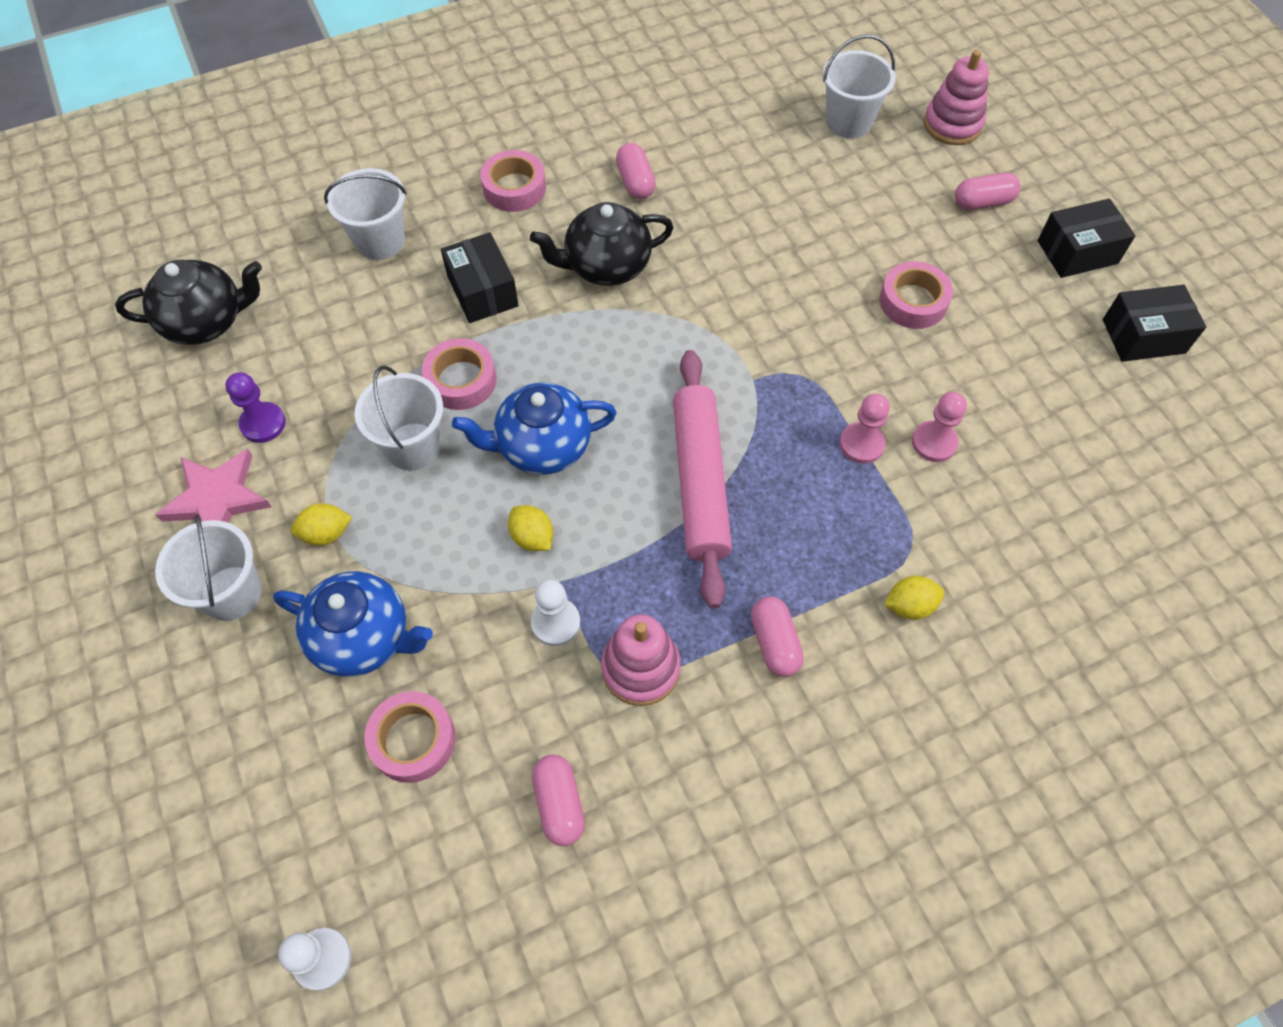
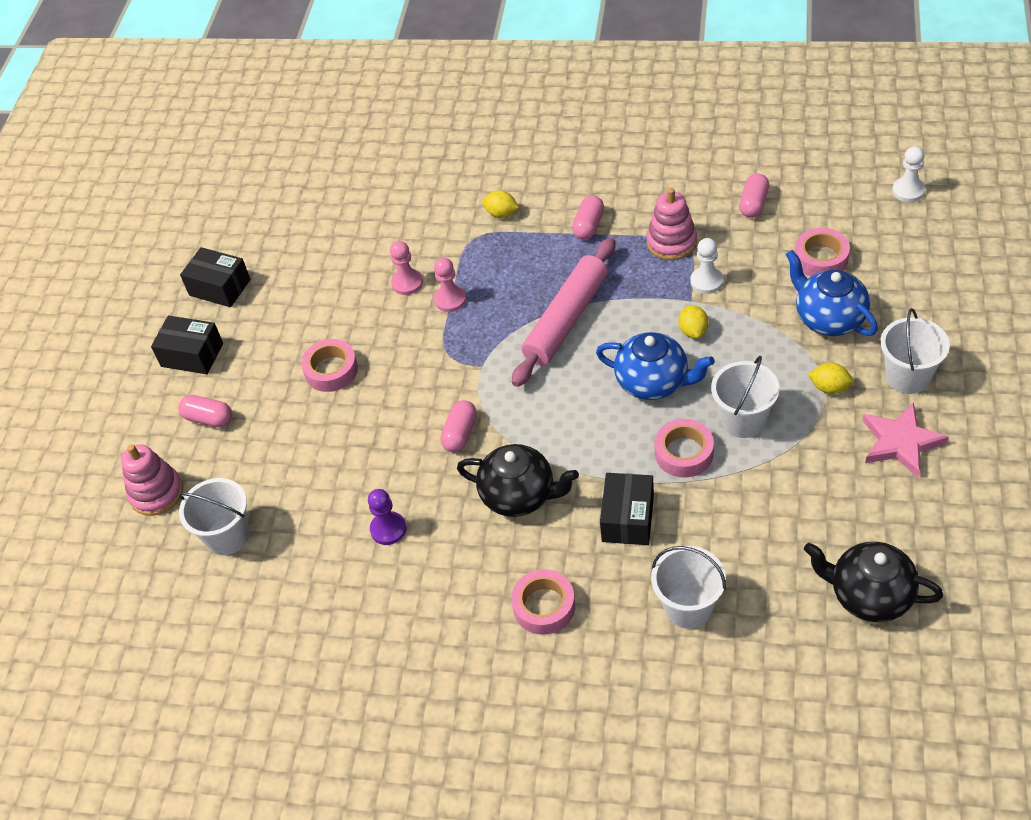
camera: 140 degrees left, 10 degrees down
purple pawn [226,372,286,443] -> purple pawn moved to [368,489,407,545]
pink capsule [616,143,656,199] -> pink capsule moved to [440,400,477,452]

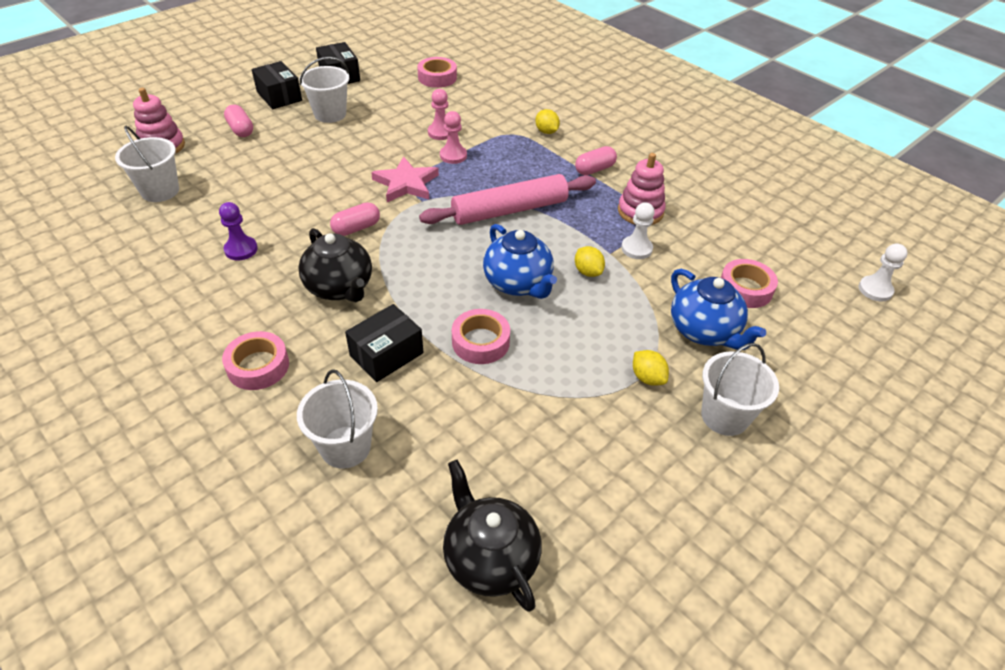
camera: 30 degrees right, 5 degrees down
pink tape [301,339,358,392] -> pink tape moved to [417,57,457,88]
yellow lemon [679,305,709,339] -> yellow lemon turned 60 degrees counterclockwise [575,246,605,277]
white bucket [711,356,780,438] -> white bucket moved to [299,57,350,123]
pink capsule [739,174,769,218] -> none
blue teapot [786,250,878,336] -> blue teapot turned 150 degrees clockwise [671,269,766,350]
pink star [862,402,949,478] -> pink star moved to [371,156,439,202]

